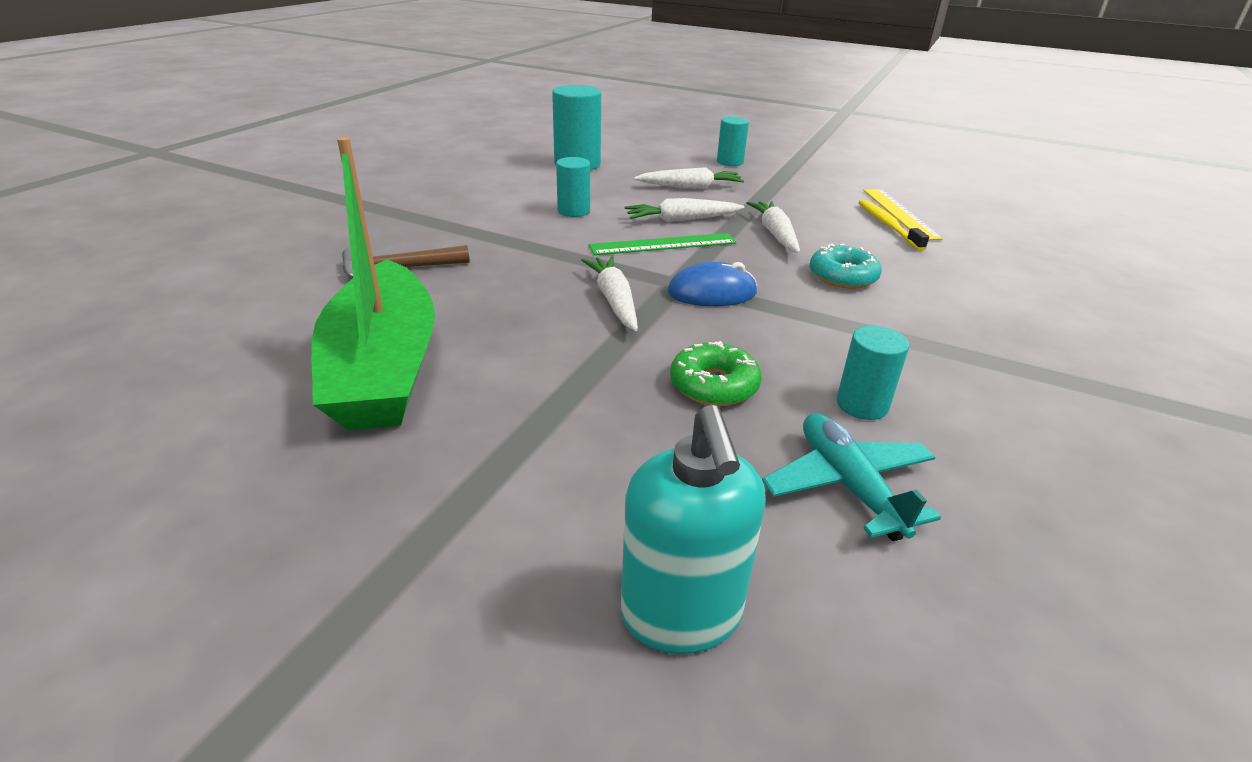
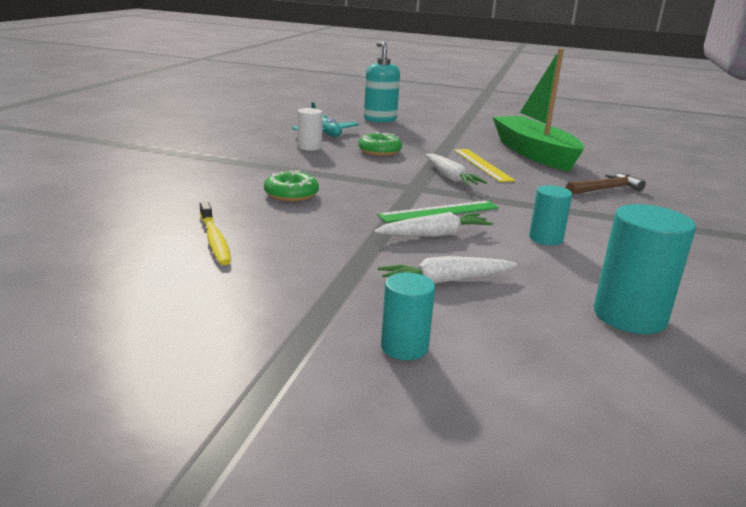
camera: 170 degrees right, 10 degrees down
blue mouse [668,262,757,306] -> none
white carrot [746,201,800,253] -> none
turquoise donut [810,243,882,289] -> green donut [264,170,319,201]
turquoise cylinder [837,326,909,420] -> white cylinder [298,108,323,151]
yellow ruler [863,189,943,240] -> yellow ruler moved to [454,149,515,182]

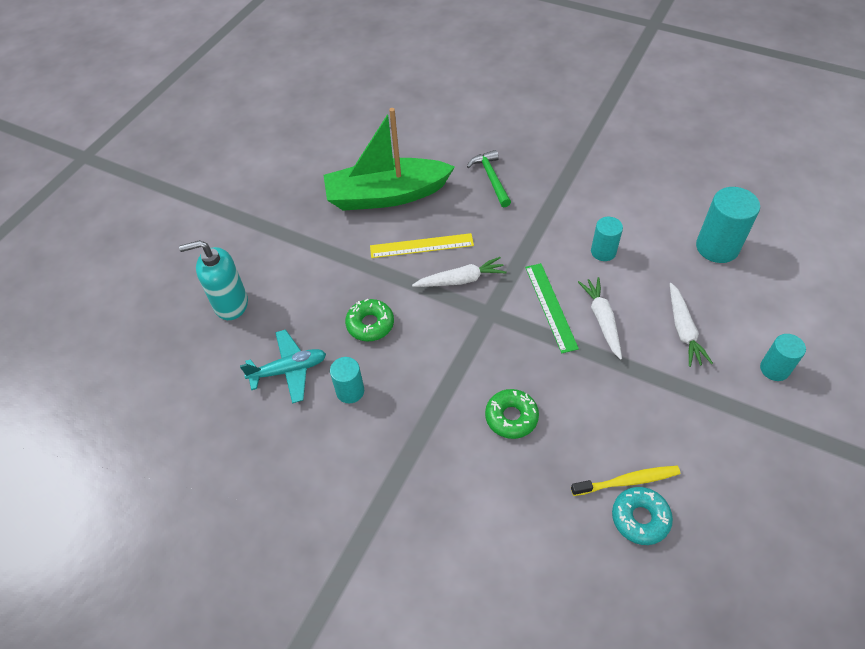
camera: 75 degrees left, 30 degrees up
white cylinder [298,108,323,151] -> turquoise cylinder [330,357,364,403]
brown hammer [566,173,646,195] -> green hammer [467,150,511,207]
none -> turquoise donut [612,487,673,545]

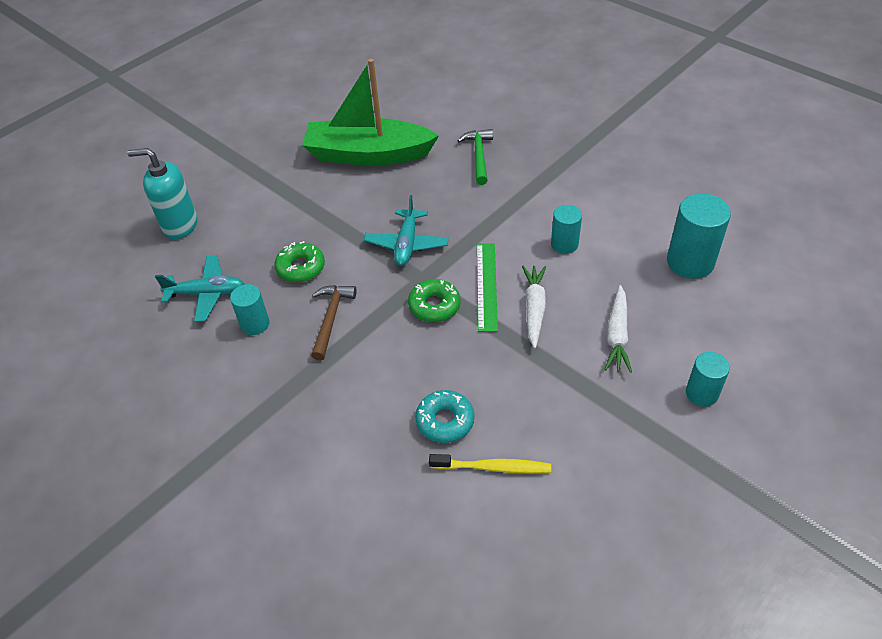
camera: 15 degrees right, 5 degrees down
yellow ruler [370,233,474,258] -> none
white carrot [412,257,507,287] -> turquoise plane [364,195,449,266]
green donut [485,389,539,439] -> green donut moved to [408,279,460,322]
turquoise donut [612,487,673,545] -> turquoise donut moved to [415,390,474,443]
none -> brown hammer [311,285,357,361]

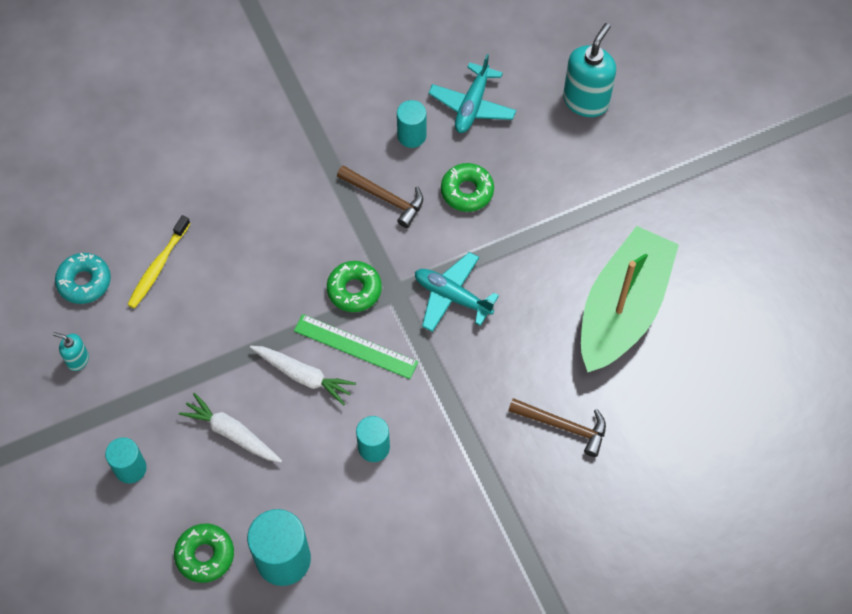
camera: 110 degrees right, 15 degrees up
turquoise donut [415,390,474,443] -> turquoise donut moved to [55,253,111,304]
green hammer [457,129,493,185] -> brown hammer [508,398,606,457]
none -> turquoise soap dispenser [53,332,89,371]
none -> green donut [174,523,234,583]

